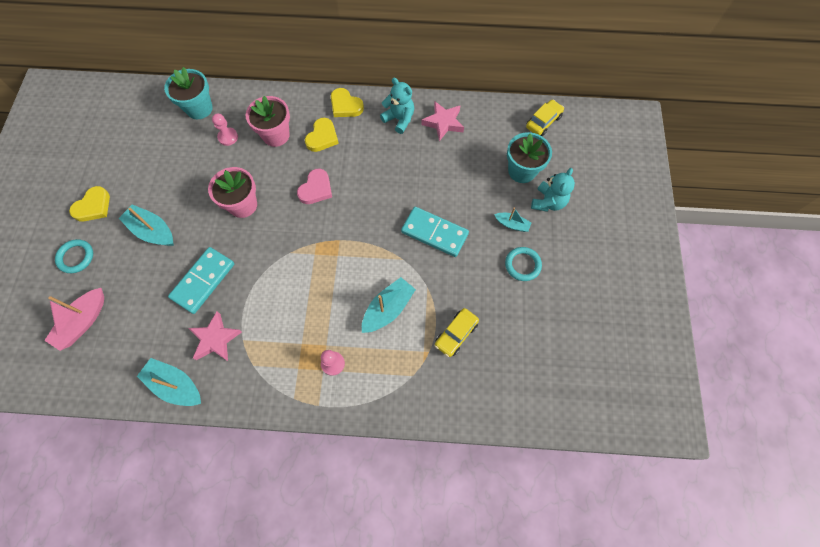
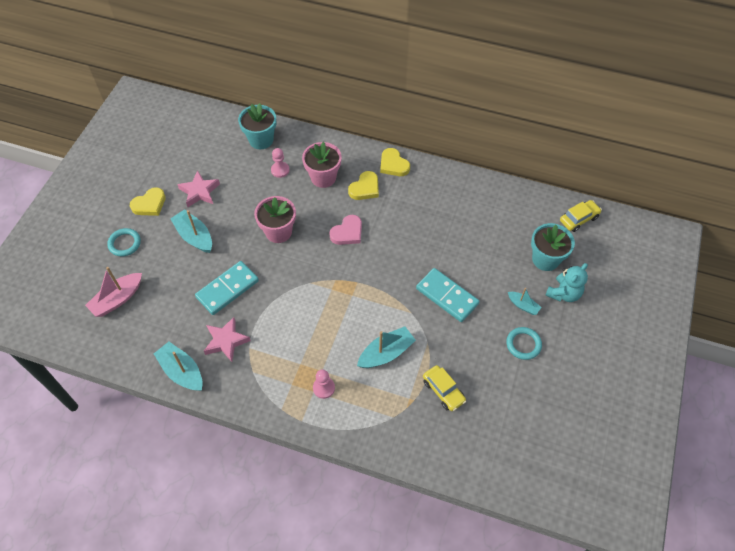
camera: 15 degrees right, 10 degrees down
turquoise teddy bear [380,78,414,134] -> none
pink star [421,102,464,141] -> pink star moved to [177,170,220,207]
yellow car [435,308,479,357] -> yellow car turned 90 degrees counterclockwise [423,365,466,411]

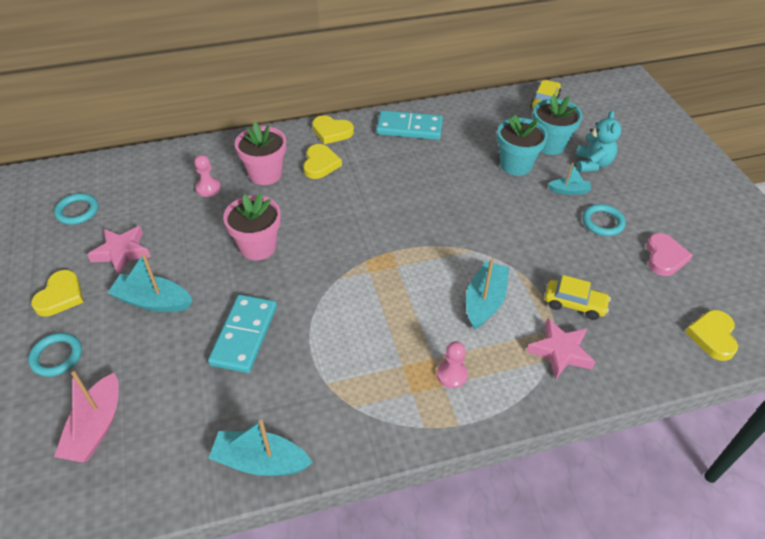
camera: 35 degrees left, 10 degrees down
pink star [204,317,251,362] -> pink star moved to [526,318,595,380]
turquoise flower pot [238,103,276,149] -> turquoise flower pot moved to [497,114,548,176]
pink heart [329,215,362,245] -> pink heart moved to [646,233,693,276]
turquoise domino [416,268,480,322] -> turquoise domino moved to [376,110,443,140]
none -> turquoise ring [54,193,98,225]
none -> yellow heart [685,310,738,361]

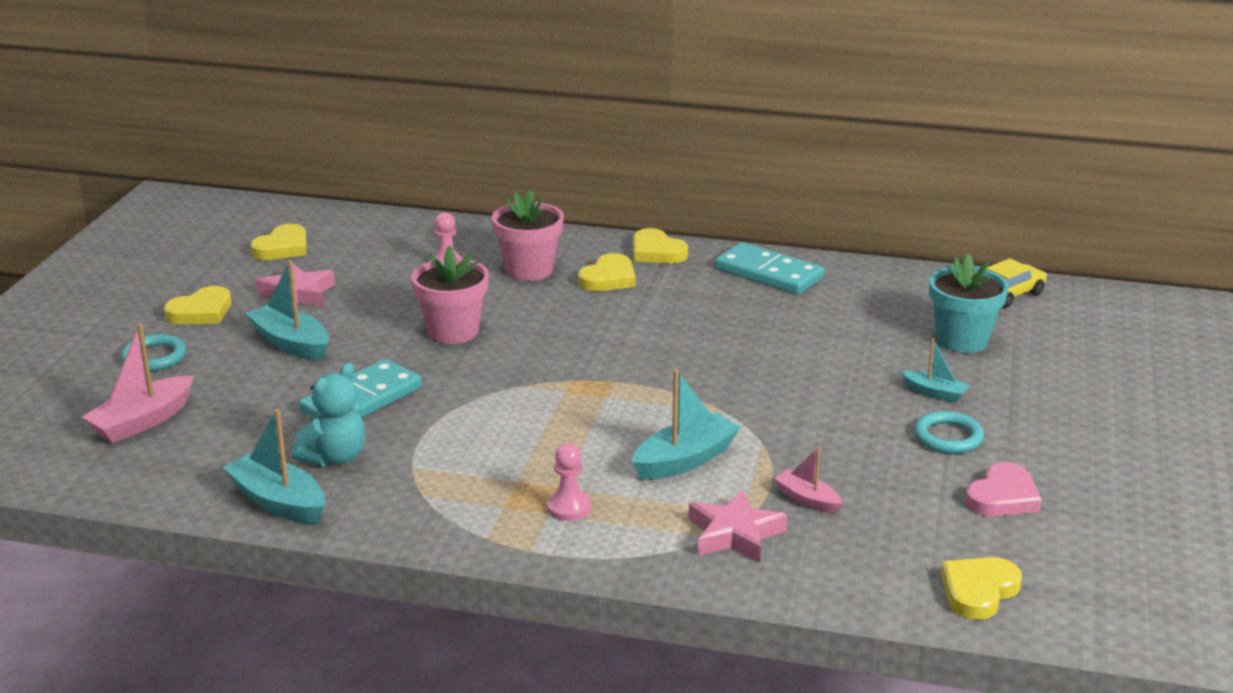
camera: 30 degrees right, 20 degrees down
turquoise ring [54,193,98,225] -> yellow heart [250,224,307,260]
turquoise flower pot [497,114,548,176] -> none
yellow car [545,275,611,320] -> pink boat [774,446,843,513]
turquoise teddy bear [576,110,621,172] -> turquoise teddy bear moved to [292,363,366,466]

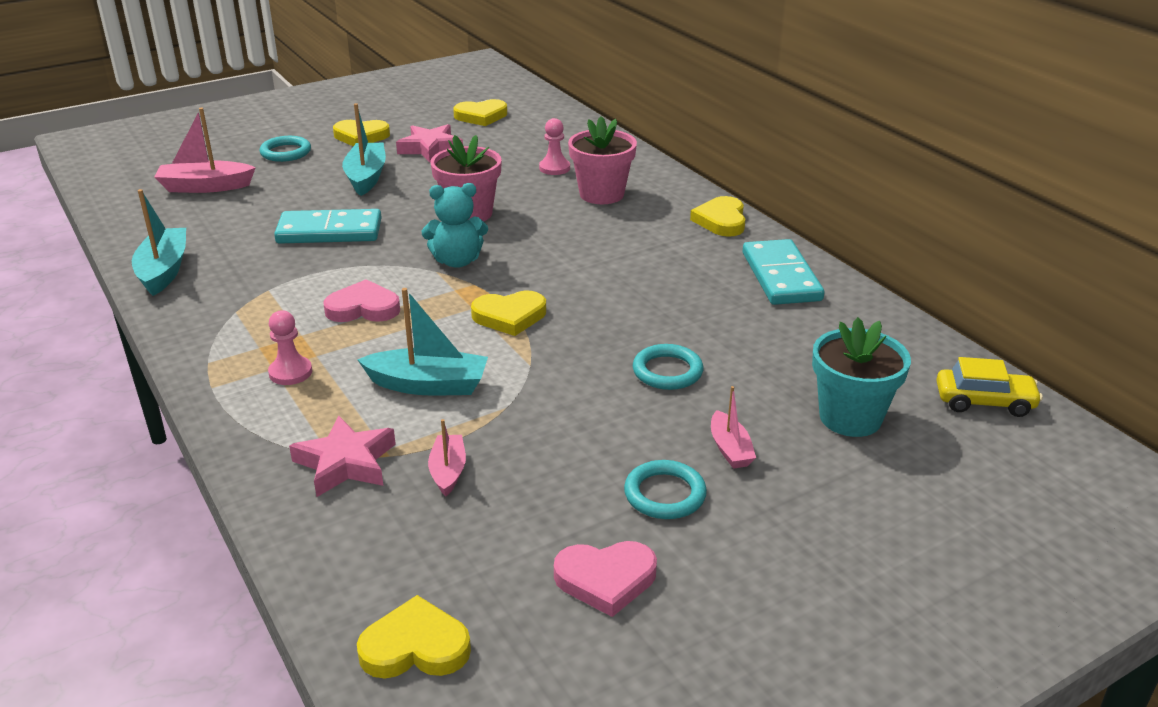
camera: 45 degrees right, 5 degrees up
turquoise teddy bear [292,363,366,466] -> turquoise teddy bear moved to [422,183,488,268]
yellow heart [578,253,636,291] -> yellow heart moved to [471,291,546,336]
turquoise boat [901,339,970,403] -> pink boat [711,386,756,469]
none -> pink heart [324,279,400,322]
none -> turquoise ring [633,344,703,390]

